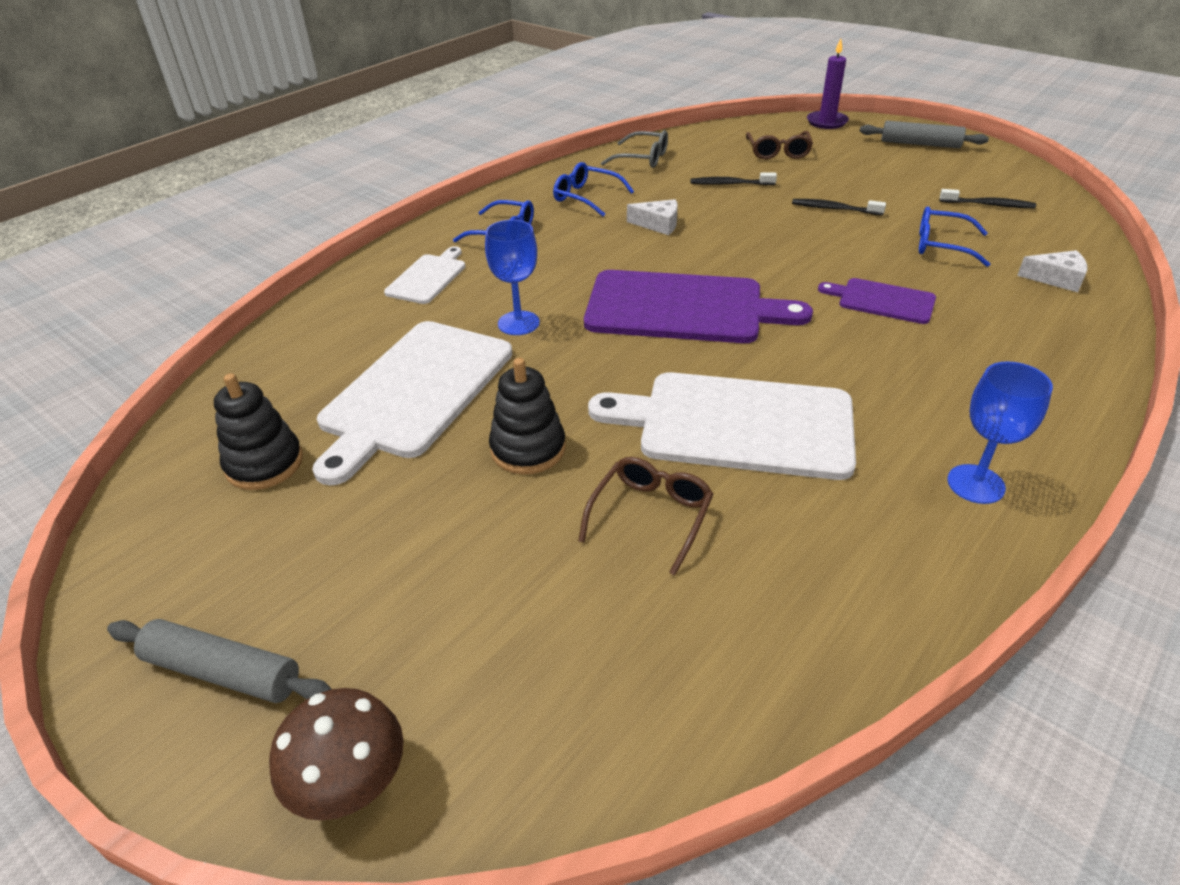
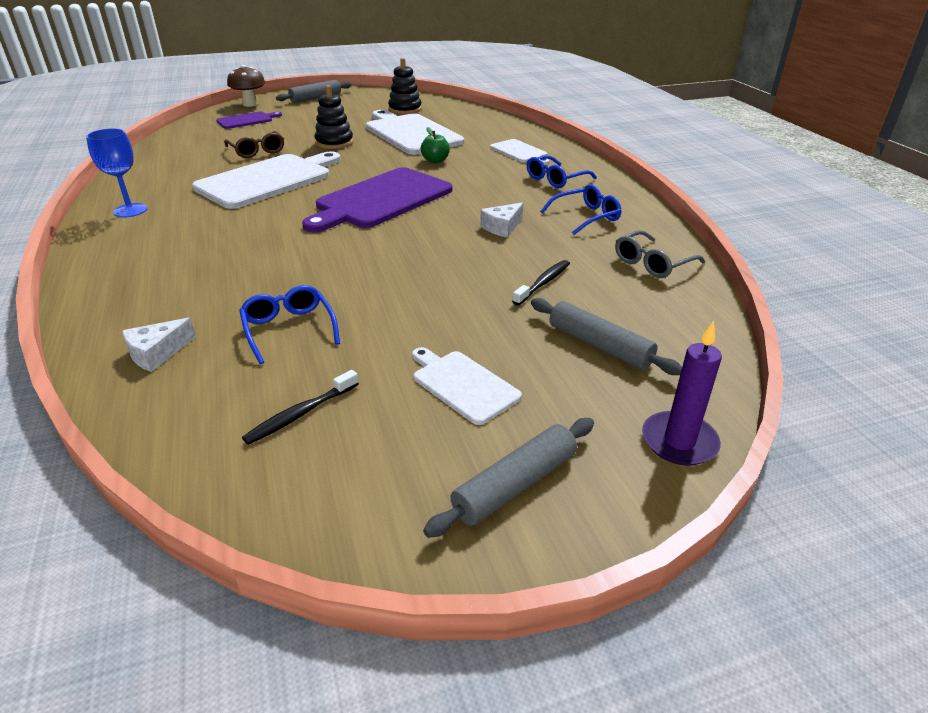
camera: 120 degrees right, 5 degrees down
blue goblet [485,220,540,335] -> green apple [421,127,450,163]
brown glasses [746,131,813,159] -> grey rolling pin [531,298,682,375]
black toothbrush [792,199,886,215] -> none
purple cutting board [818,278,936,324] -> purple cutting board moved to [216,111,282,129]
blue glasses [919,207,990,267] -> blue glasses turned 75 degrees counterclockwise [239,285,340,364]
none -> white cutting board [412,347,522,425]

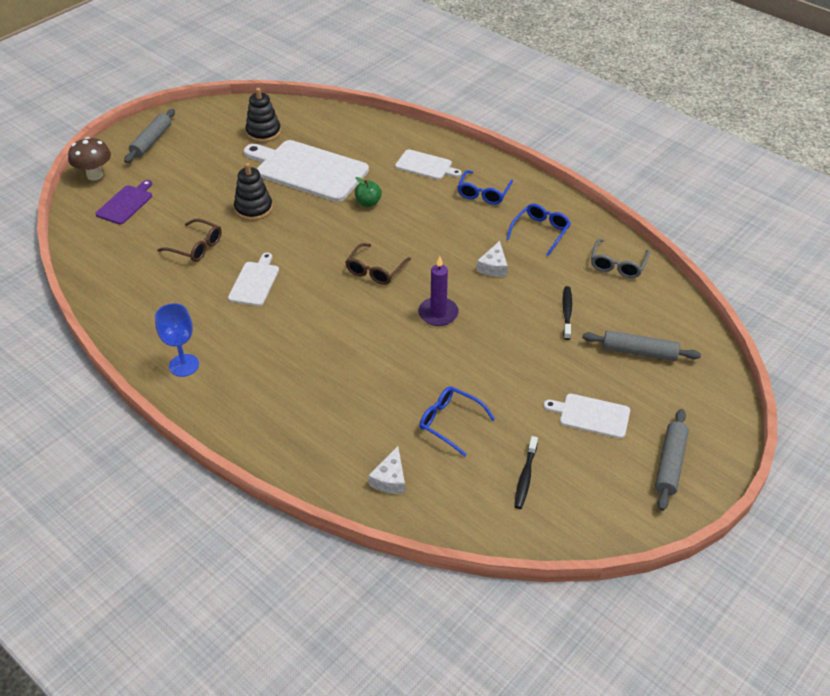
camera: 30 degrees left, 10 degrees up
white cutting board [192,151,341,209] -> white cutting board [228,253,279,306], size x0.51
purple cutting board [302,167,453,233] -> brown glasses [345,243,411,285]
purple candle [642,321,722,466] -> purple candle moved to [418,256,459,326]

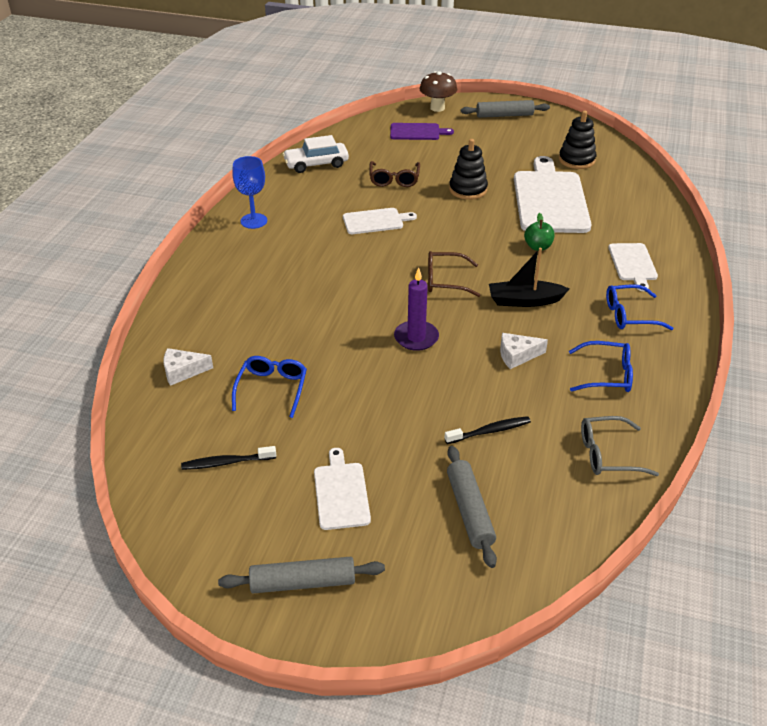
camera: 65 degrees right, 5 degrees down
none -> white car [282,135,349,173]
none -> black boat [489,248,569,307]

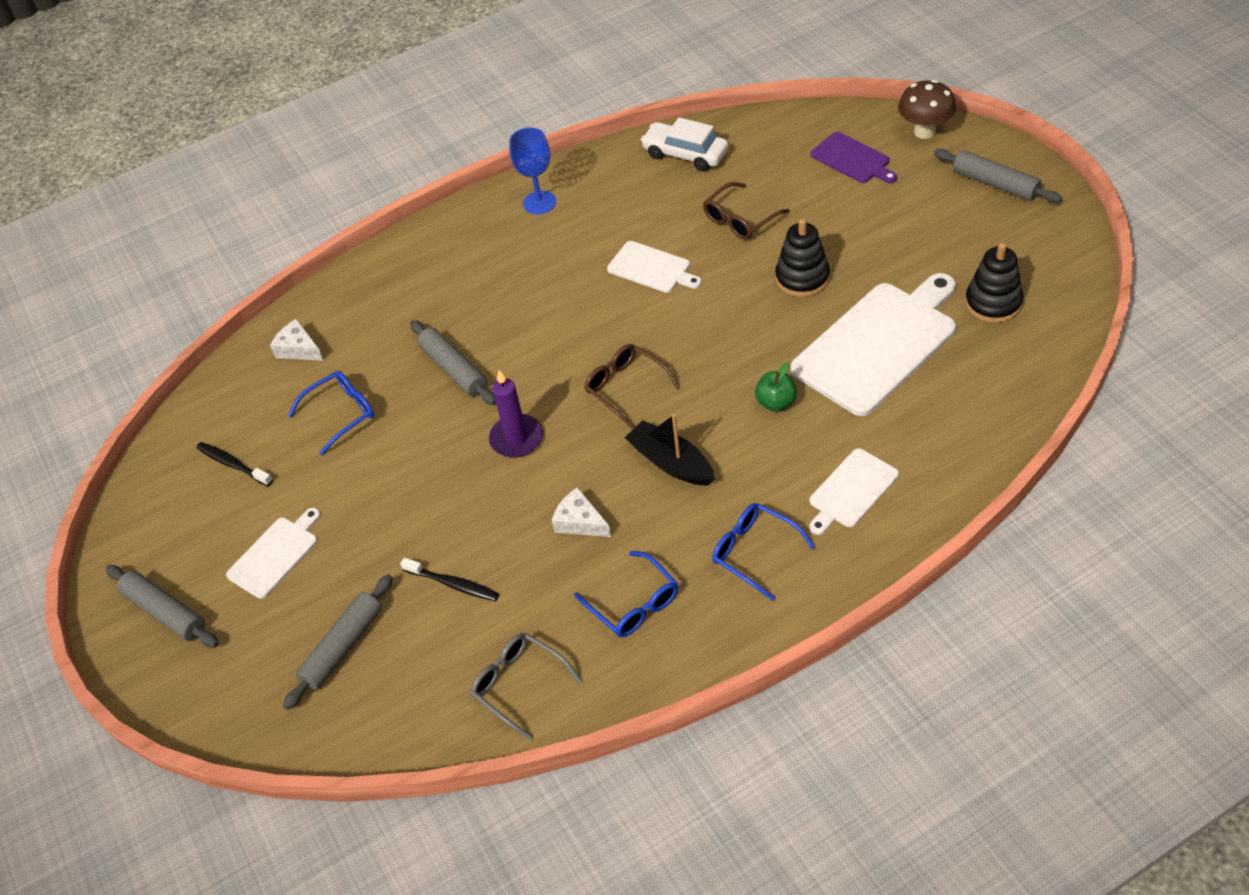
camera: 50 degrees right, 10 degrees up
none -> grey rolling pin [410,320,496,405]

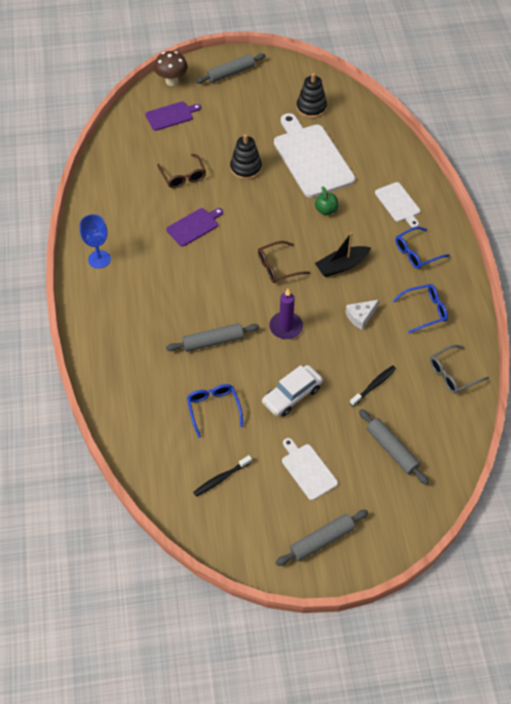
camera: 75 degrees left, 5 degrees up
white cheese [270,319,324,361] -> none
white cutting board [607,241,702,293] -> purple cutting board [166,208,223,246]
white car [641,117,729,171] -> white car moved to [262,365,323,416]

